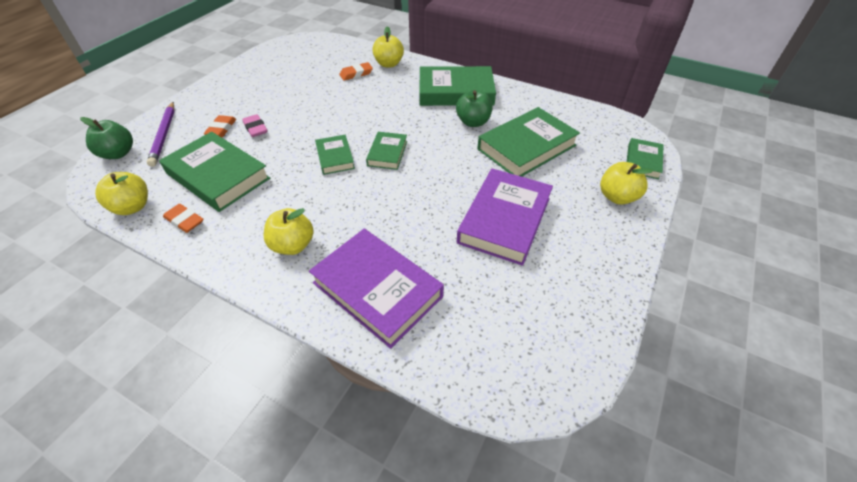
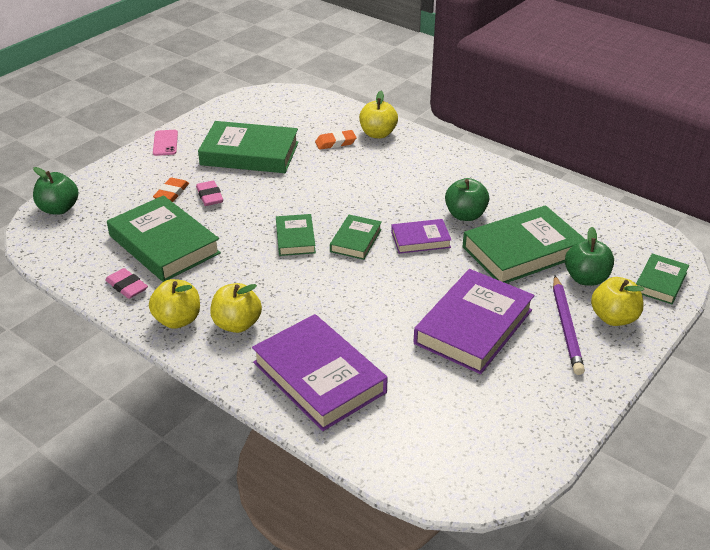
camera: 10 degrees right, 10 degrees down
yellow apple [95,172,148,215] -> yellow apple moved to [149,279,200,329]
purple pencil [147,102,175,167] -> purple pencil moved to [553,276,585,375]
orange eraser [163,204,204,233] -> pink eraser [105,268,148,299]
green book [419,66,496,106] -> green book moved to [198,121,299,173]
none -> pink phone [153,130,178,156]
none -> purple book [391,219,452,254]
none -> green apple [565,227,614,286]

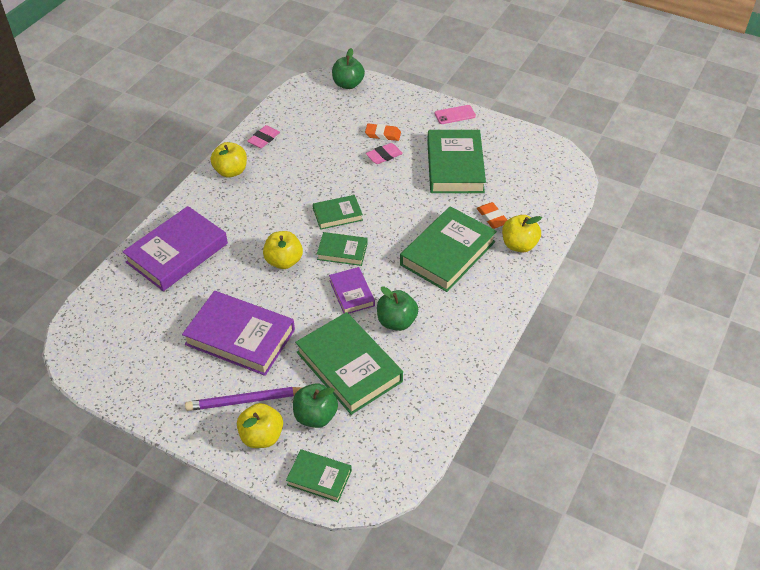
camera: 80 degrees right, 10 degrees up
green book [107,195,221,282] -> green book moved to [400,206,497,292]
yellow apple [210,283,262,333] -> yellow apple moved to [263,231,303,269]

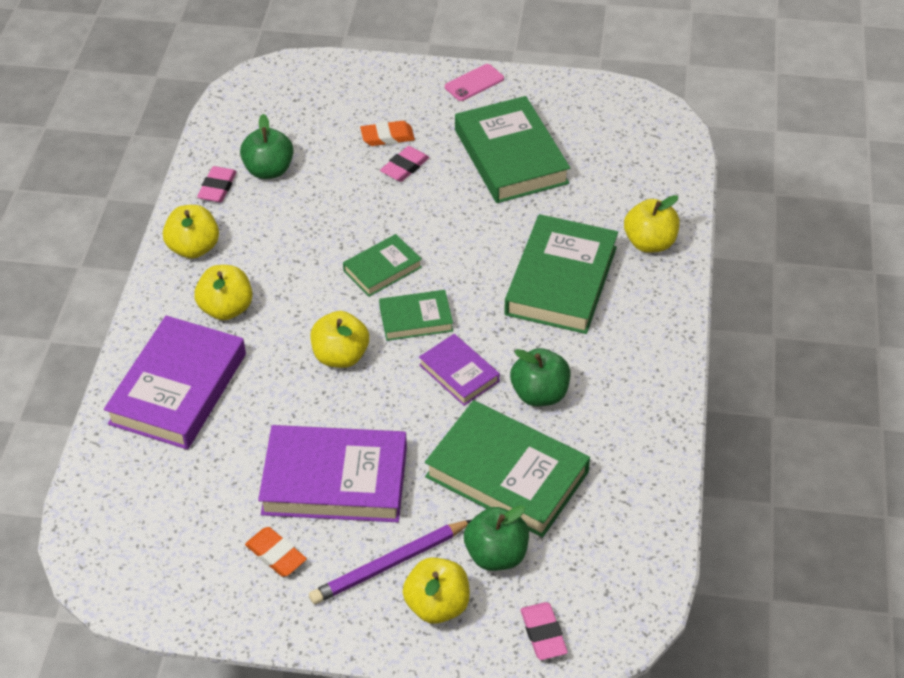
camera: 20 degrees left, 0 degrees up
green book [286,449,352,502] -> pink eraser [521,602,568,660]
green apple [332,48,365,89] -> green apple moved to [240,114,294,179]
orange eraser [477,202,507,229] -> orange eraser moved to [245,527,307,577]
none -> yellow apple [194,265,253,320]

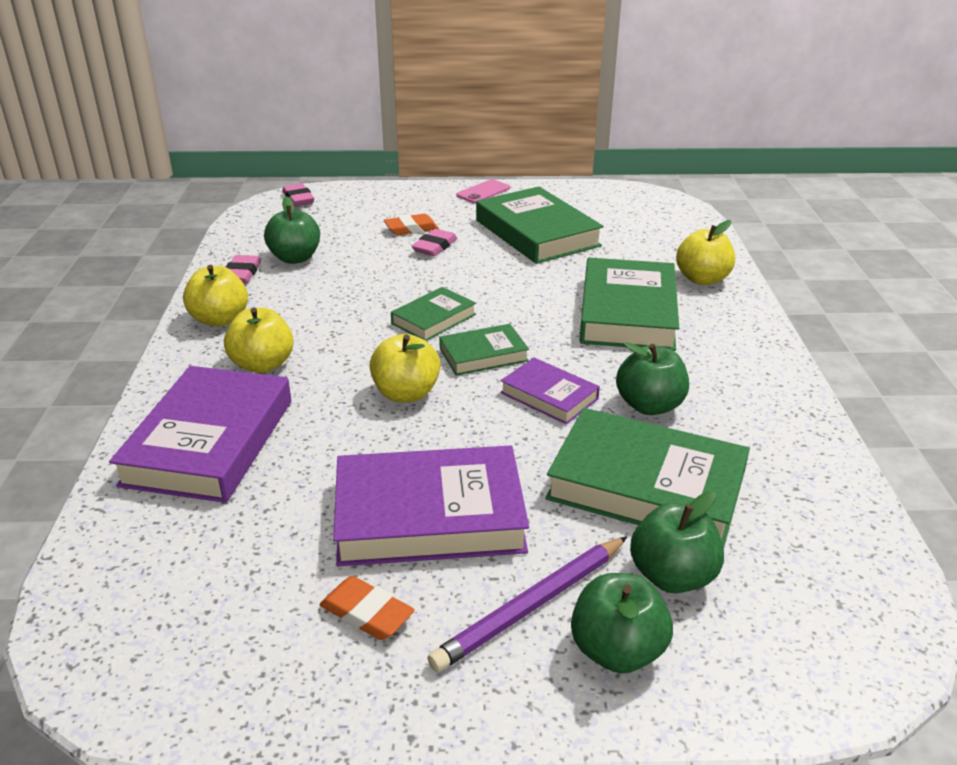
camera: 10 degrees left, 15 degrees down
yellow apple [403,557,470,624] -> green apple [571,573,673,674]
pink eraser [521,602,568,660] -> pink eraser moved to [282,183,314,207]

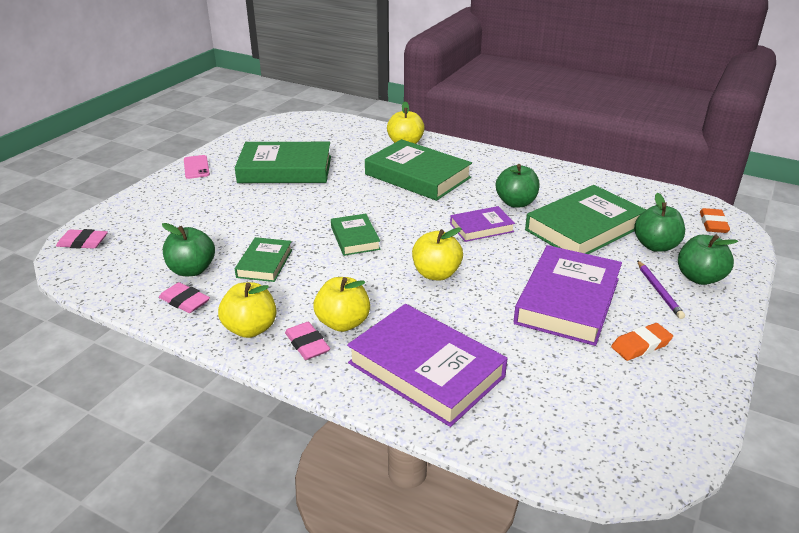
camera: 60 degrees left, 0 degrees up
orange eraser [384,214,439,235] -> orange eraser moved to [700,208,730,233]
pink eraser [412,229,458,256] -> pink eraser moved to [285,322,330,360]
purple pencil [427,536,627,672] -> purple pencil [637,260,685,319], size x0.66
green book [439,324,529,376] -> green book moved to [235,237,292,282]

